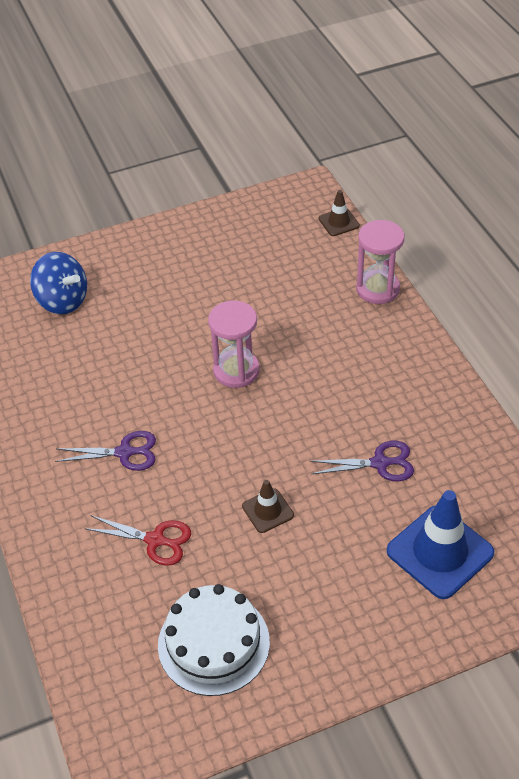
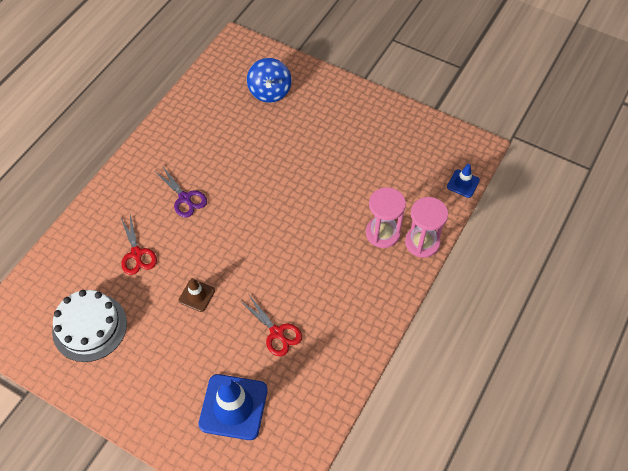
camera: 50 degrees right, 10 degrees up
pink hourglass [208,301,260,388] -> pink hourglass moved to [366,187,406,248]
purple scissors [309,441,414,482] -> red scissors [240,294,302,356]
brown traffic cone [319,190,360,236] -> blue traffic cone [447,164,480,198]

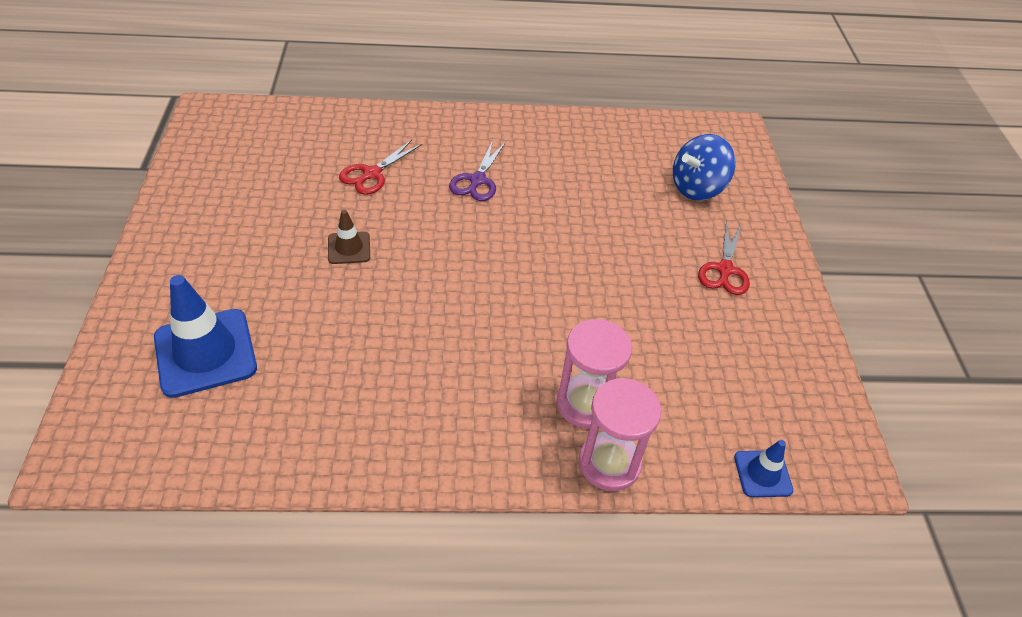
camera: 55 degrees right, 10 degrees down
white cake [52,290,127,362] -> none
red scissors [240,294,302,356] -> red scissors moved to [698,220,750,295]

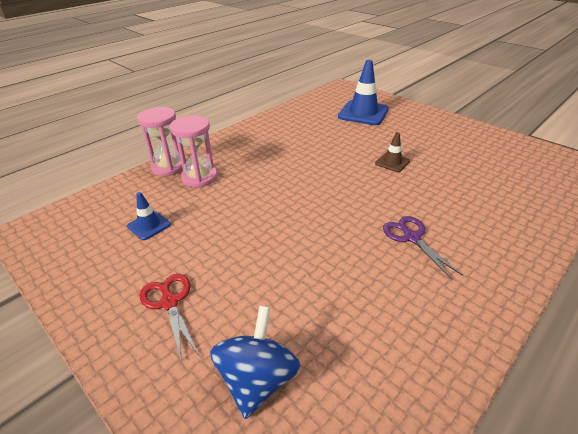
camera: 140 degrees right, 10 degrees down
red scissors [339,140,422,195] -> none
blue traffic cone [734,440,793,497] -> blue traffic cone moved to [127,192,171,240]

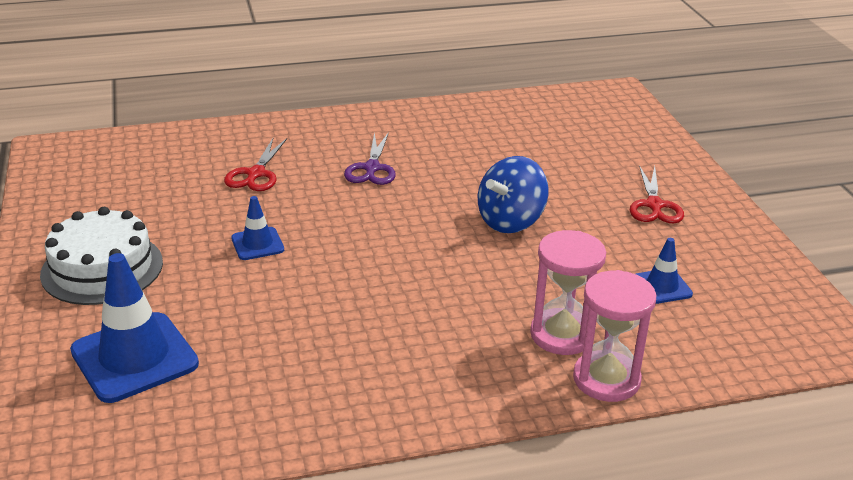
camera: 150 degrees left, 5 degrees down
blue spinning top [210,306,301,419] -> blue spinning top moved to [478,156,549,233]
brown traffic cone [375,132,410,172] -> blue traffic cone [231,196,284,260]
none -> white cake [40,207,163,305]
none -> red scissors [224,138,287,191]

